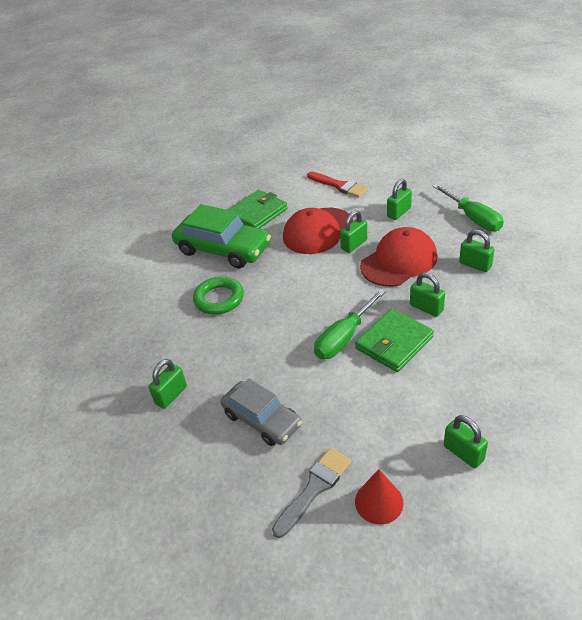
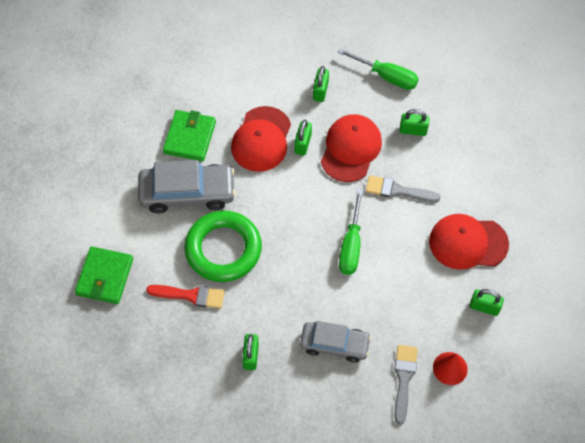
camera: 35 degrees left, 20 degrees up
green car [172,204,271,268] -> grey car [138,160,236,214]
green ring [193,276,244,315] -> green ring [184,211,262,282], size x1.62
red brush [307,172,369,198] -> red brush moved to [146,285,225,308]
green wallet [355,309,434,372] -> green wallet moved to [75,247,133,304]
green padlock [410,272,445,317] -> grey brush [366,175,441,202]
none -> red cap [429,214,509,270]

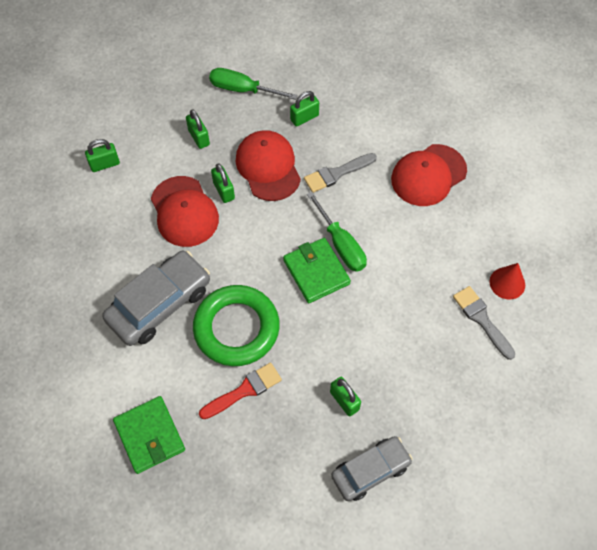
camera: 40 degrees left, 0 degrees up
green wallet [163,110,216,161] -> green wallet moved to [283,238,351,303]
grey car [300,321,371,363] -> grey car moved to [331,436,413,501]
green screwdriver [338,48,419,90] -> green screwdriver turned 150 degrees counterclockwise [209,68,298,100]
green padlock [470,289,504,316] -> green padlock moved to [85,139,120,172]

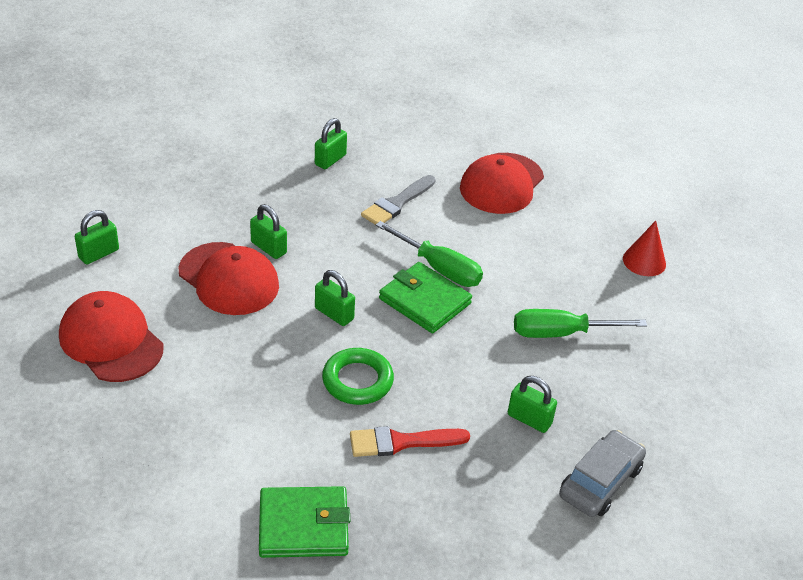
camera: 25 degrees left, 20 degrees down
grey car [102,251,210,346] -> none
green wallet [113,396,185,474] -> green wallet turned 45 degrees counterclockwise [259,486,350,558]
green padlock [186,109,210,149] -> green padlock moved to [315,270,355,326]
green ring [193,285,280,366] -> green ring [322,348,394,405], size x0.62
red brush [199,362,282,419] -> red brush turned 135 degrees counterclockwise [350,426,470,457]
green screwdriver [209,68,298,100] -> green screwdriver moved to [514,309,647,338]
red cap [236,130,301,201] -> red cap moved to [59,291,164,382]
grey brush [453,286,515,360] -> none

